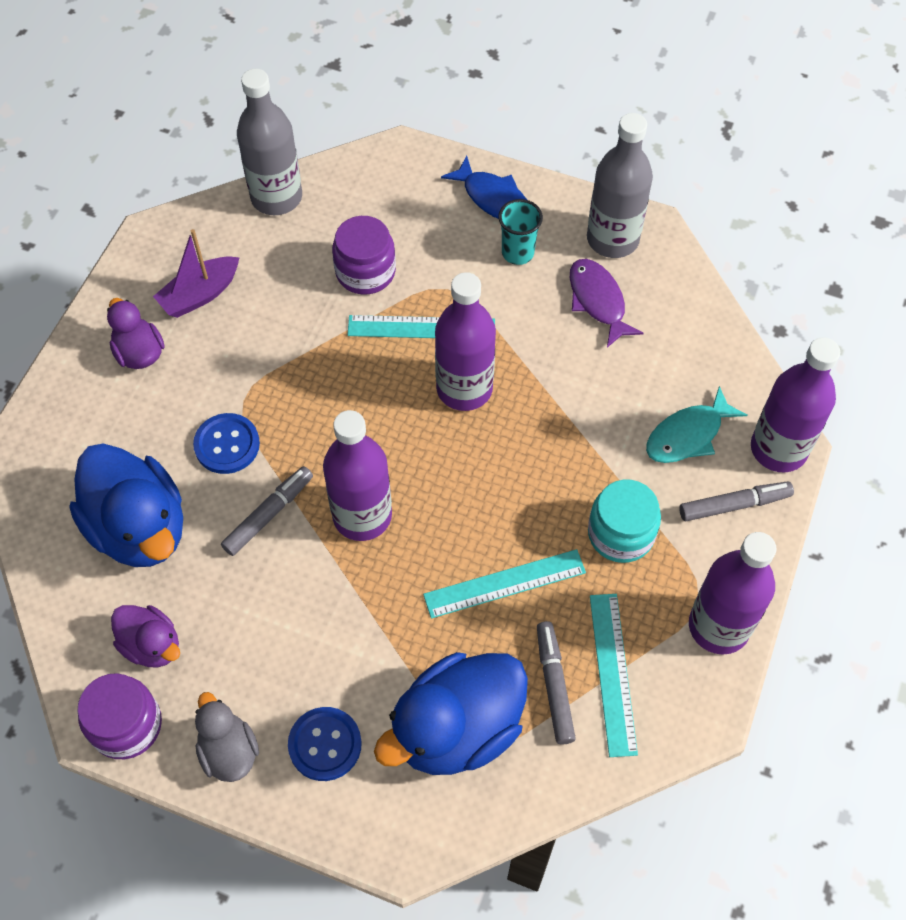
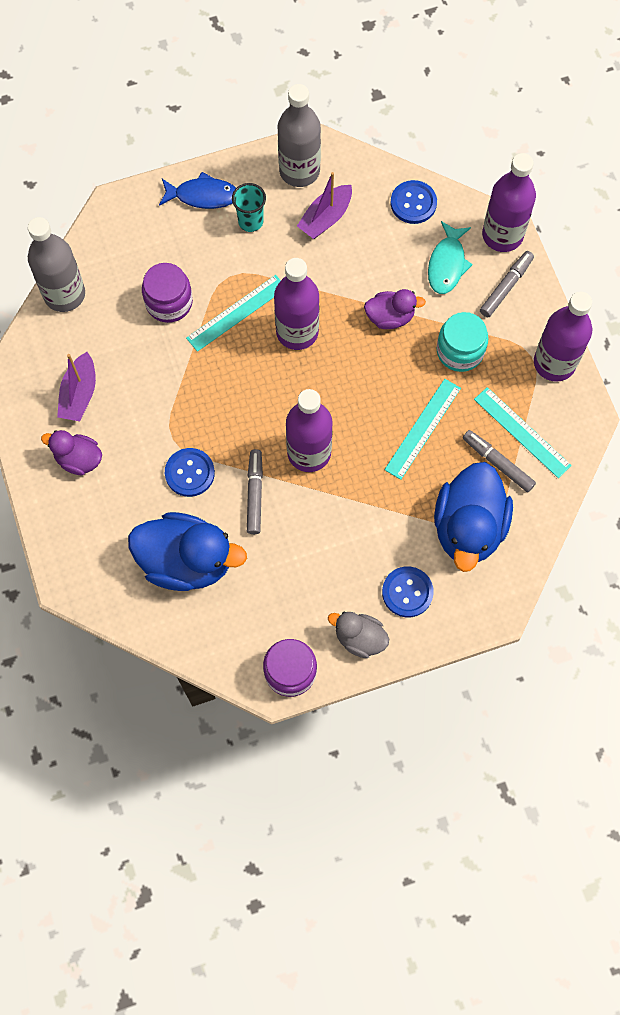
camera: 40 degrees left, 10 degrees up
purple duck [111,605,180,667] -> purple duck moved to [364,289,426,329]
purple fish [570,259,644,348] -> purple boat [297,172,352,239]
none -> blue button [390,180,437,224]

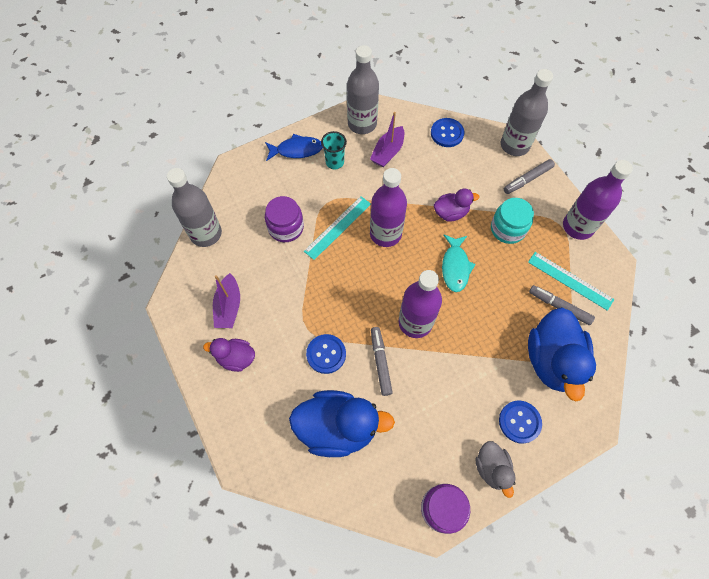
camera: 10 degrees left, 5 degrees down
grey duck [328,612,389,658] -> grey duck turned 120 degrees counterclockwise [476,441,516,498]
turquoise ruler [385,379,461,480] -> none
turquoise fish [428,221,473,294] -> turquoise fish moved to [442,235,476,292]
grey marker [480,251,534,317] -> grey marker turned 150 degrees counterclockwise [504,159,555,194]
purple bottle [482,153,536,252] -> grey bottle [501,69,553,156]

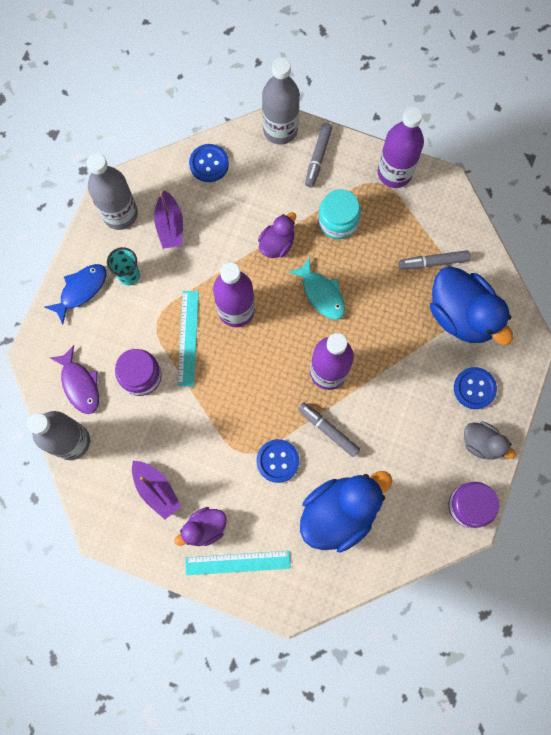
camera: 40 degrees left, 10 degrees up
turquoise ruler [528,252,614,311] -> turquoise ruler moved to [185,551,291,575]
none -> purple fish [50,345,99,414]

